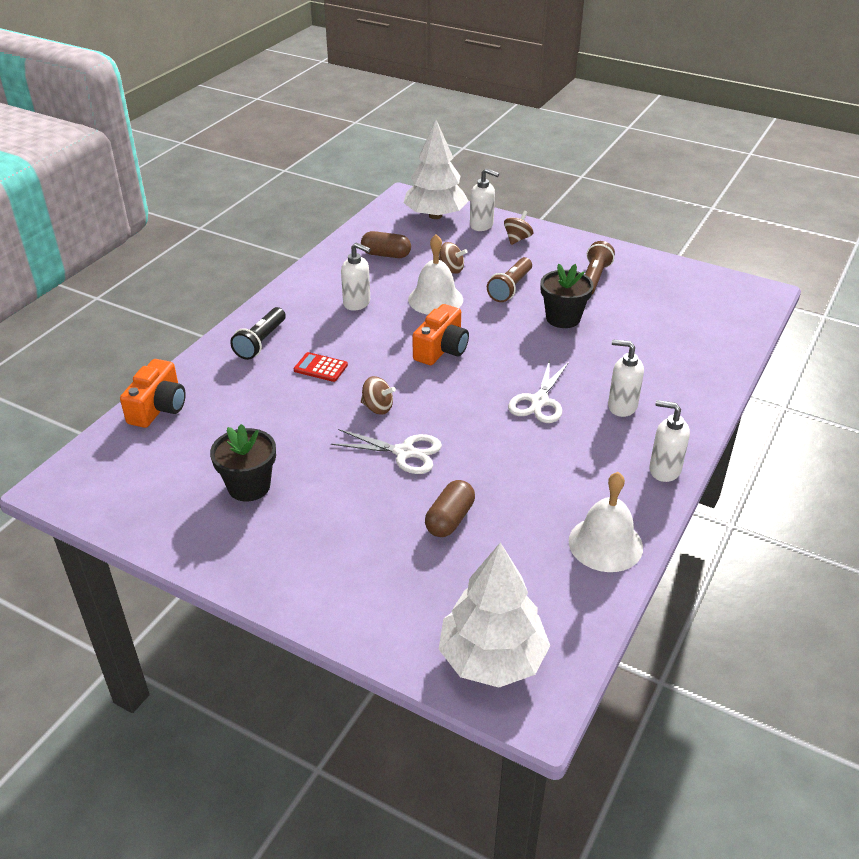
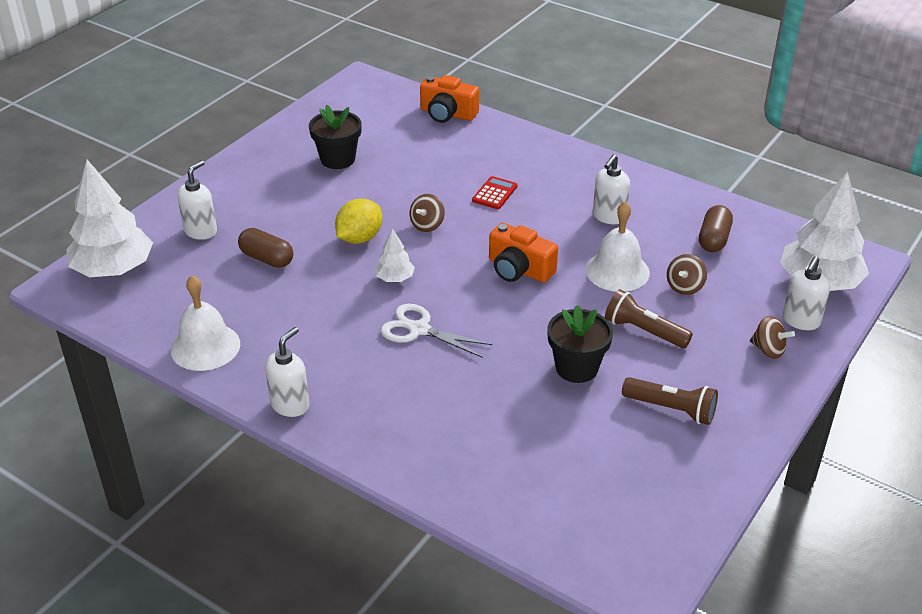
camera: 95 degrees right, 0 degrees up
black flashlight [230,307,286,360] -> none
white scissors [331,429,442,474] -> yellow lemon [335,199,382,244]
white soap dispenser [608,339,644,417] -> white soap dispenser moved to [177,160,217,240]
none -> white tree [374,228,415,282]

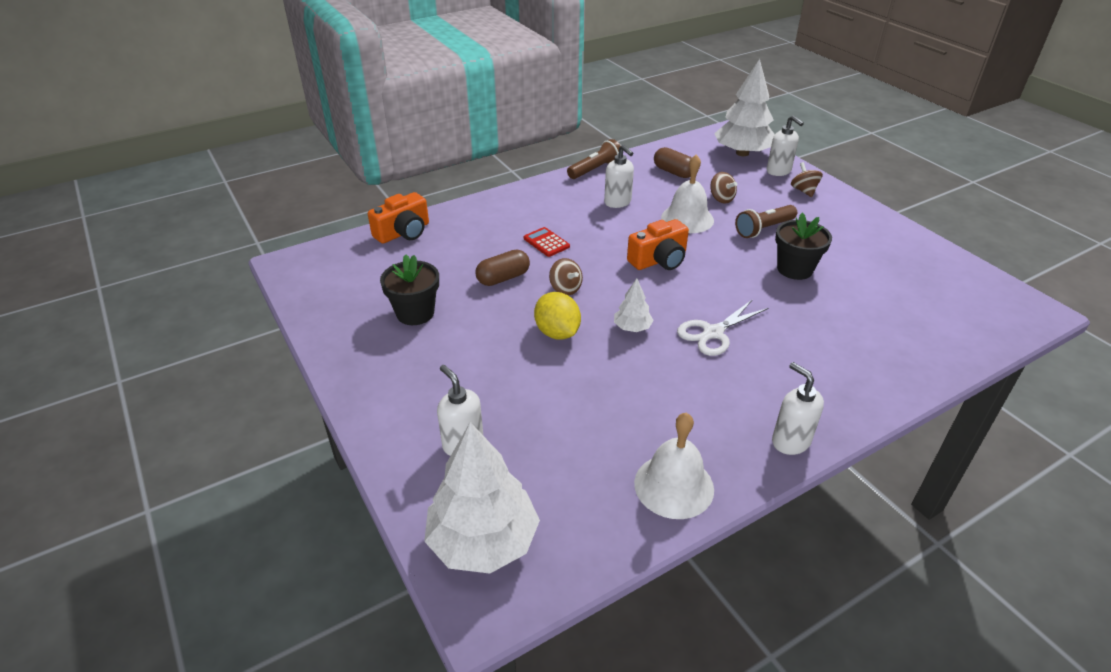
camera: 65 degrees left, 0 degrees up
brown capsule [238,228,293,268] -> brown capsule moved to [476,250,530,286]
brown flashlight [622,377,718,425] -> brown flashlight moved to [567,139,620,179]
brown spinning top [750,316,795,359] -> brown spinning top turned 75 degrees counterclockwise [791,162,823,197]

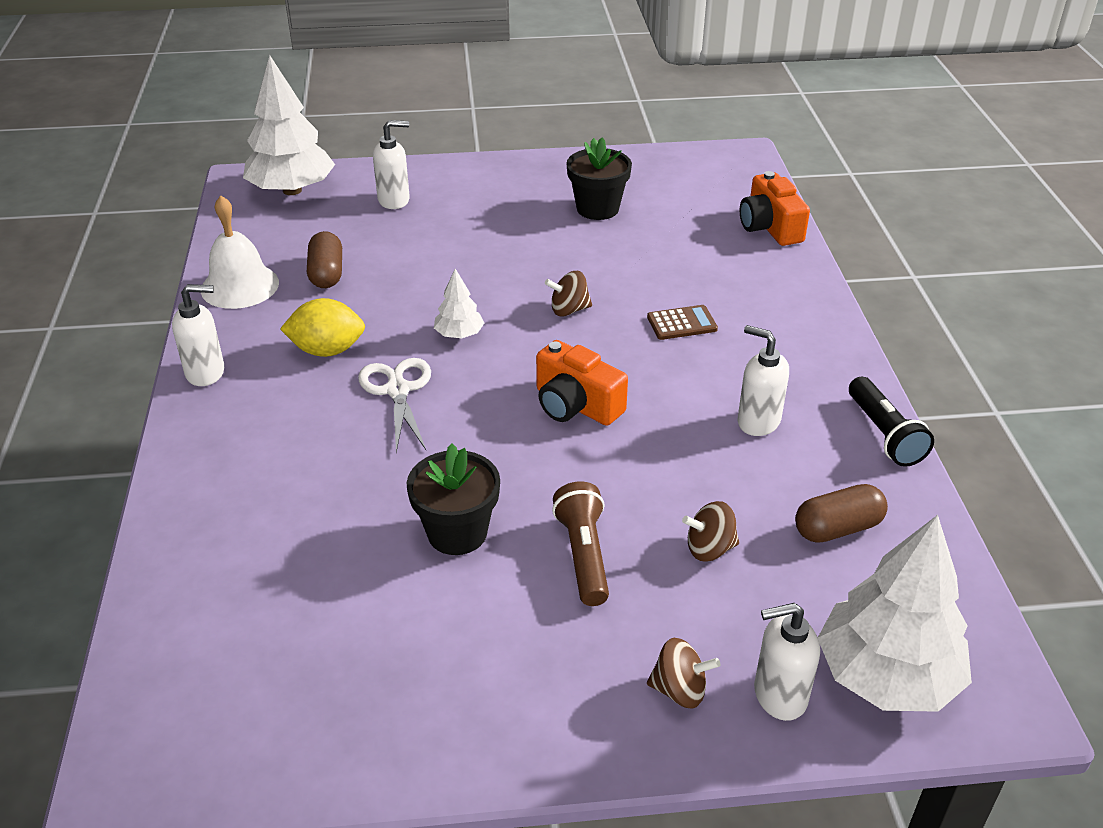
camera: 115 degrees right, 0 degrees up
brown capsule [476,250,530,286] -> brown capsule moved to [307,231,342,288]
red calculator [524,227,570,257] -> brown calculator [647,305,718,340]
yellow lemon [534,292,581,340] -> yellow lemon moved to [280,298,365,357]
brown flashlight [567,139,620,179] -> black flashlight [849,377,934,467]
white soap dispenser [604,144,634,208] -> white soap dispenser turned 45 degrees clockwise [737,325,789,436]
orange camera [627,219,689,270] -> orange camera turned 45 degrees counterclockwise [536,340,628,426]
white bell [661,155,714,233] -> none

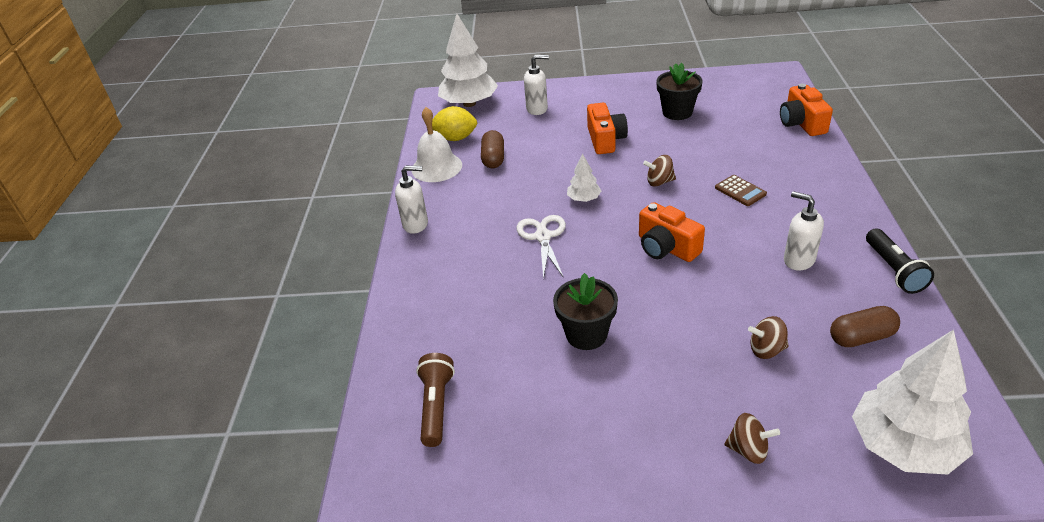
camera: 10 degrees right, 0 degrees up
yellow lemon [280,298,365,357] -> yellow lemon moved to [432,106,477,141]
brown flashlight [552,481,609,606] -> brown flashlight moved to [416,353,455,447]
brown calculator [647,305,718,340] -> brown calculator turned 60 degrees clockwise [715,175,767,206]
white soap dispenser [754,603,820,721] -> none
none -> orange camera [587,103,628,154]

